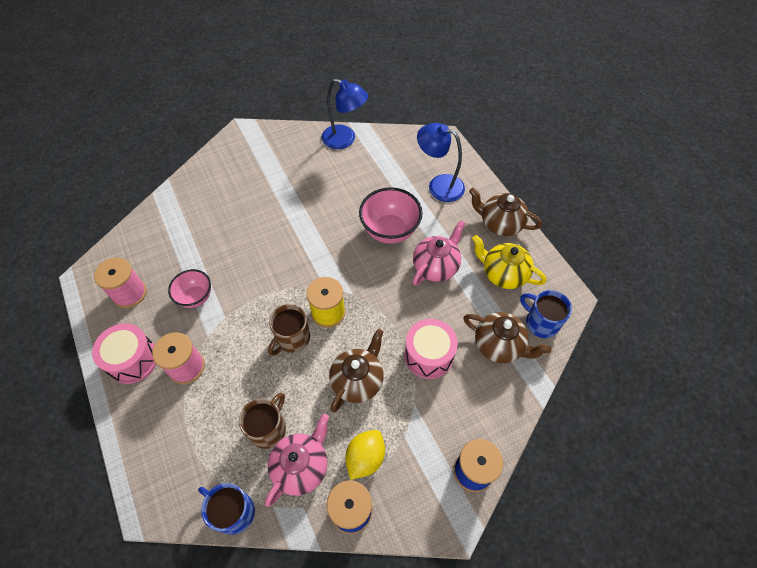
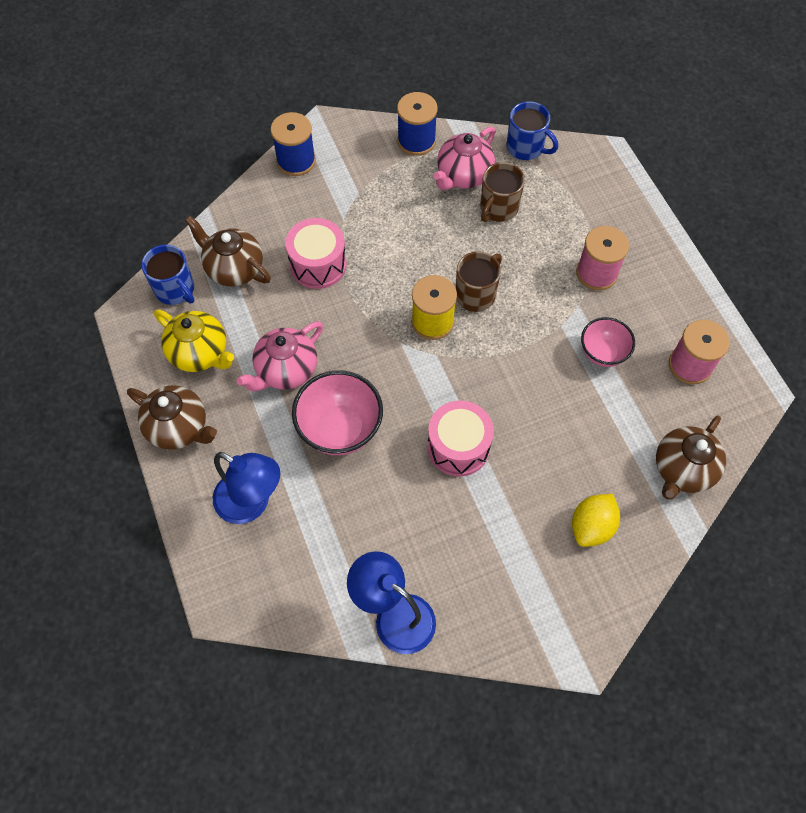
camera: 175 degrees left, 5 degrees up
pink drum [92,323,157,384] -> pink drum moved to [427,401,494,476]
brown teapot [329,329,384,412] -> brown teapot moved to [656,416,726,499]
yellow lemon [345,430,385,480] -> yellow lemon moved to [572,494,620,547]

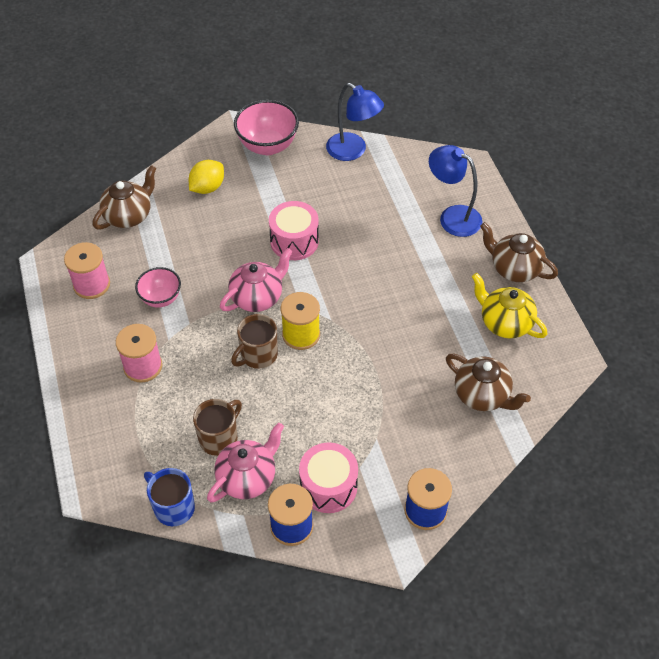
camera: 175 degrees left, 10 degrees down
blue mug [141,245,195,305] -> none
pink teapot [237,321,323,391] -> pink teapot moved to [220,248,292,312]
pink drum [285,218,347,289] -> pink drum moved to [299,443,358,513]
pink bowl [292,370,383,455] -> pink bowl moved to [234,100,299,155]

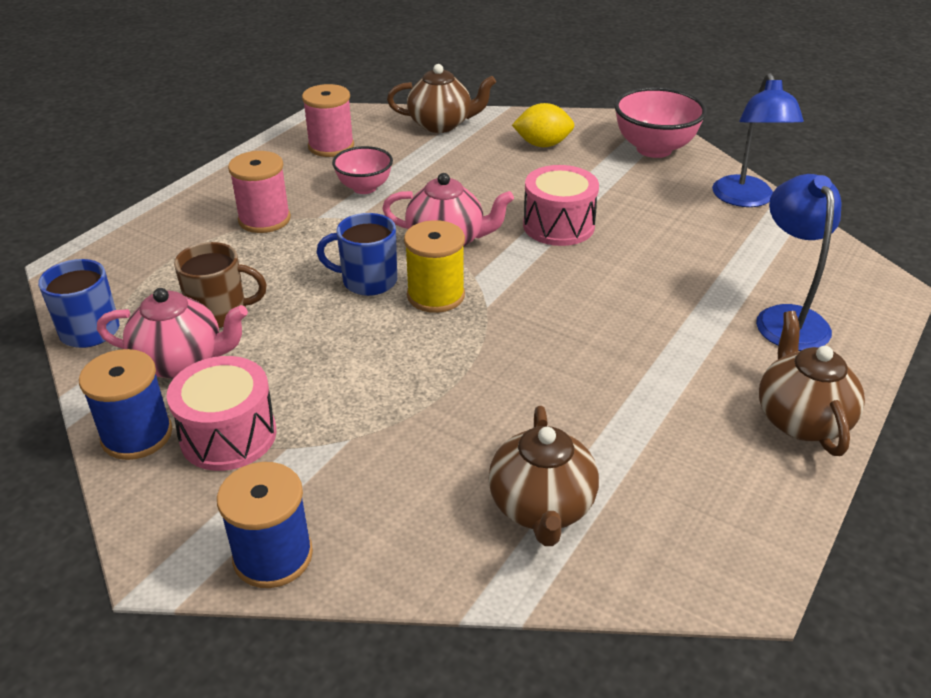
camera: 50 degrees right, 15 degrees down
brown mug [231,314,278,369] -> blue mug [316,213,397,296]
yellow teapot [472,273,547,338] -> none

